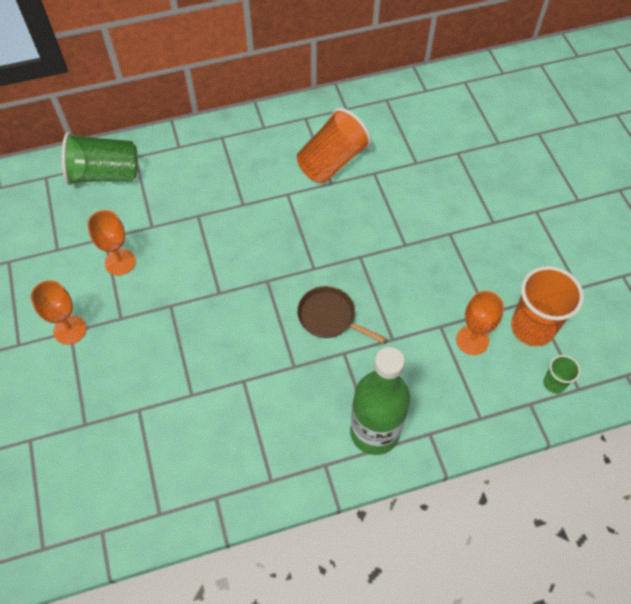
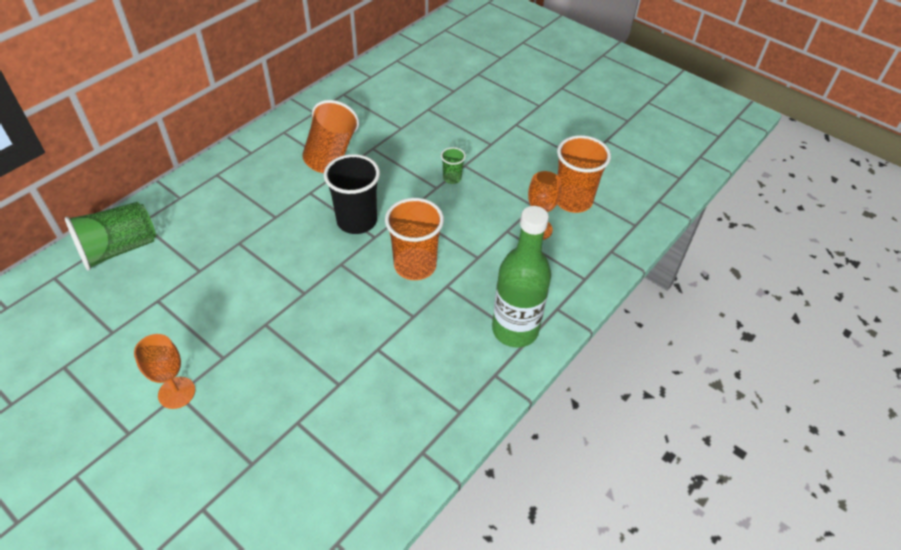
camera: 35 degrees left, 10 degrees down
orange goblet [87,210,136,276] -> none
brown pan [297,286,386,343] -> orange cup [385,198,444,280]
green cup [543,355,581,393] -> green cup moved to [441,147,466,184]
none -> black cup [324,154,380,234]

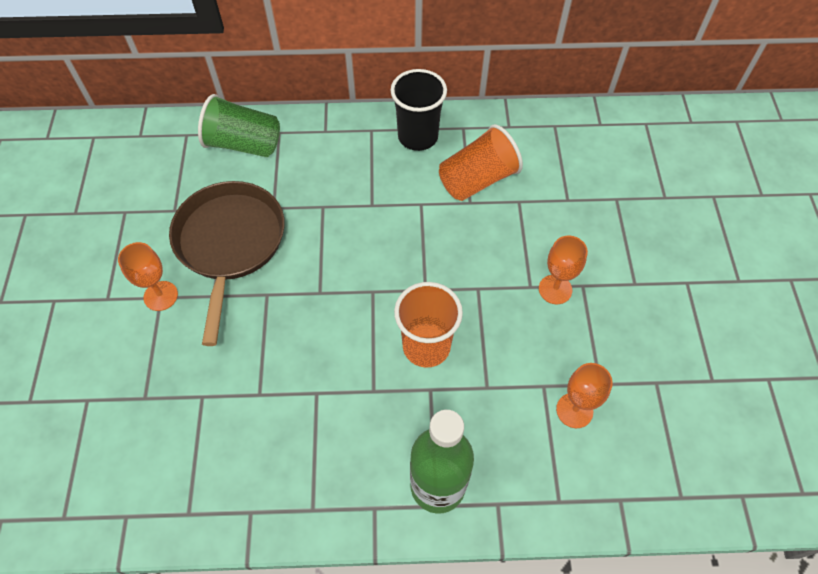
camera: 50 degrees right, 10 degrees up
black cup [324,154,380,234] -> black cup moved to [391,69,447,151]
green cup [441,147,466,184] -> orange goblet [539,236,588,304]
orange cup [557,135,611,213] -> none
none -> brown pan [169,181,285,346]

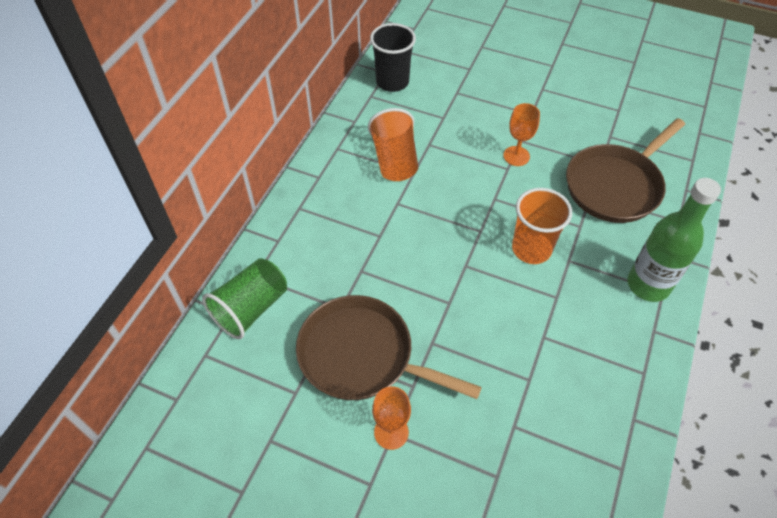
camera: 65 degrees left, 5 degrees down
black cup [391,69,447,151] -> black cup moved to [370,23,416,92]
orange goblet [556,363,613,428] -> brown pan [566,118,685,223]

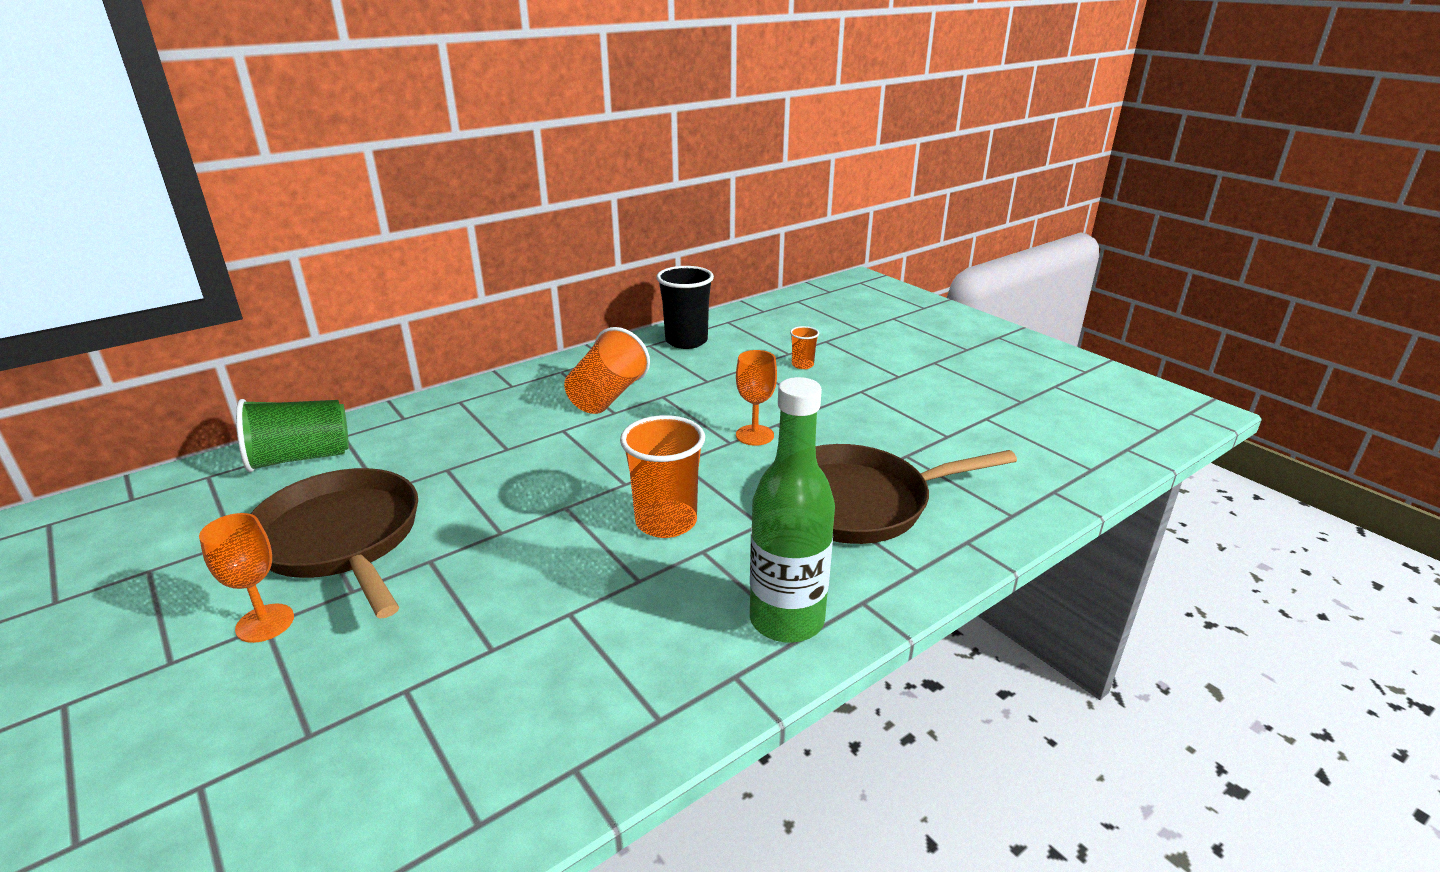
camera: 30 degrees right, 25 degrees down
none -> orange cup [790,326,819,369]

